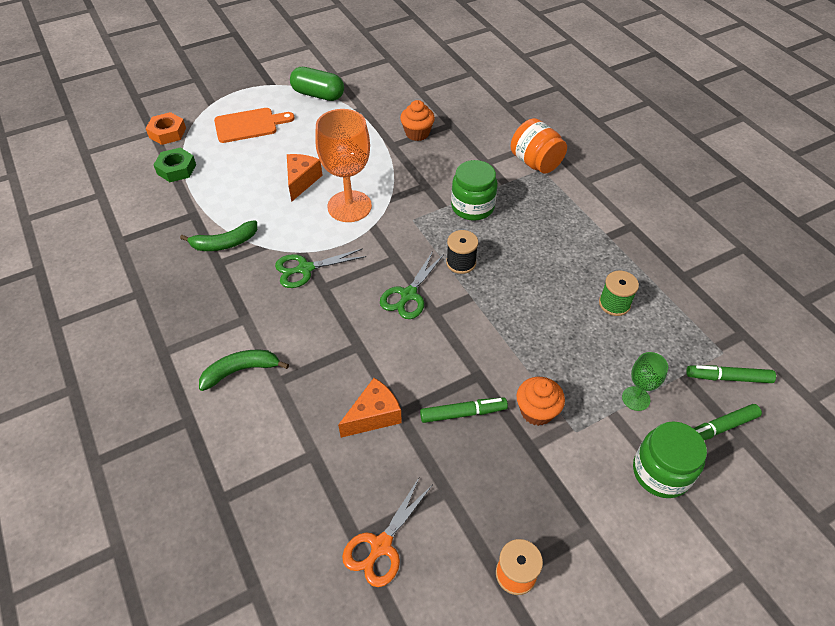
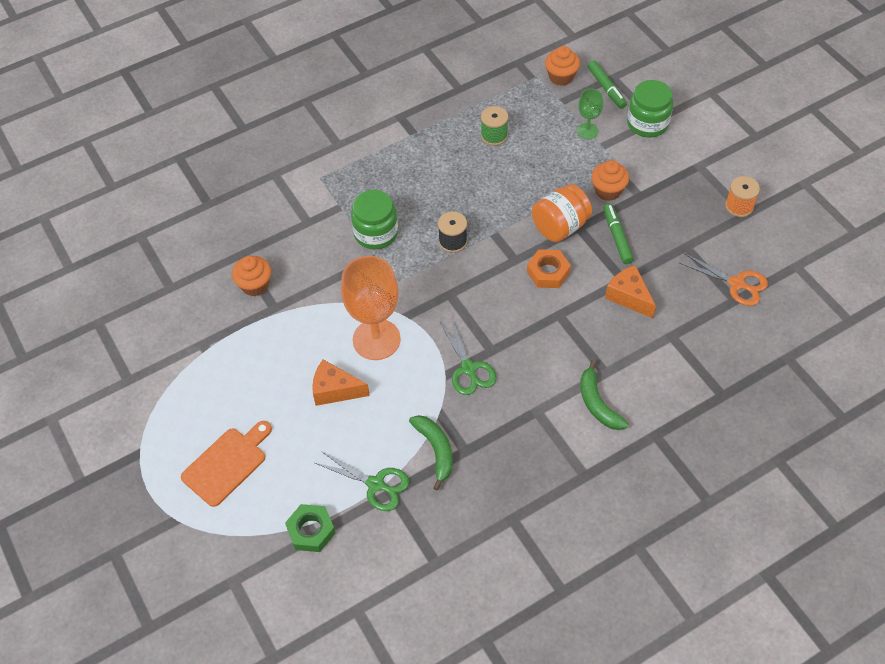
camera: 90 degrees left, 5 degrees up
orange nut [146,112,186,145] -> orange nut moved to [527,249,571,288]
orange cutting board [214,108,295,143] -> orange cutting board turned 60 degrees clockwise [181,421,272,507]
green capsule [290,67,344,101] -> none
green scissors [380,251,444,319] -> green scissors moved to [315,451,409,511]
orange jar [511,118,567,174] -> orange jar moved to [532,184,592,242]
green marker [686,365,776,383] -> orange cupcake [545,46,580,86]

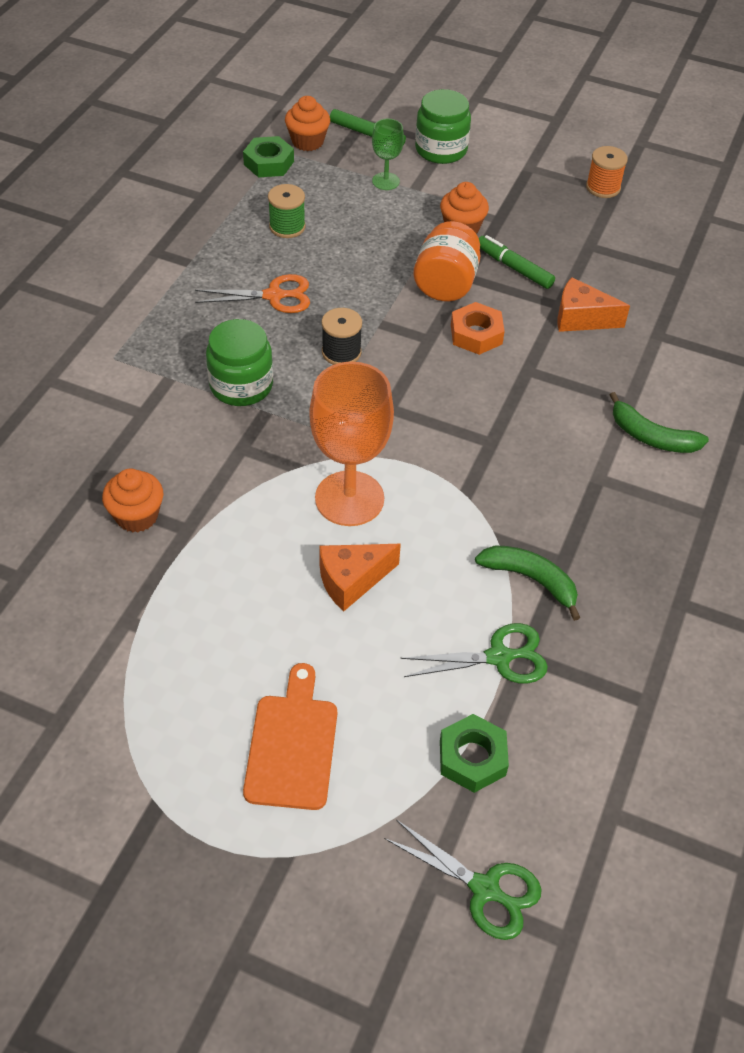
camera: 40 degrees left, 5 degrees down
green scissors [439,317,496,395] -> green scissors moved to [384,820,542,940]
orange scissors [679,253,768,306] -> orange scissors moved to [195,274,310,313]
none -> green nut [243,136,294,177]

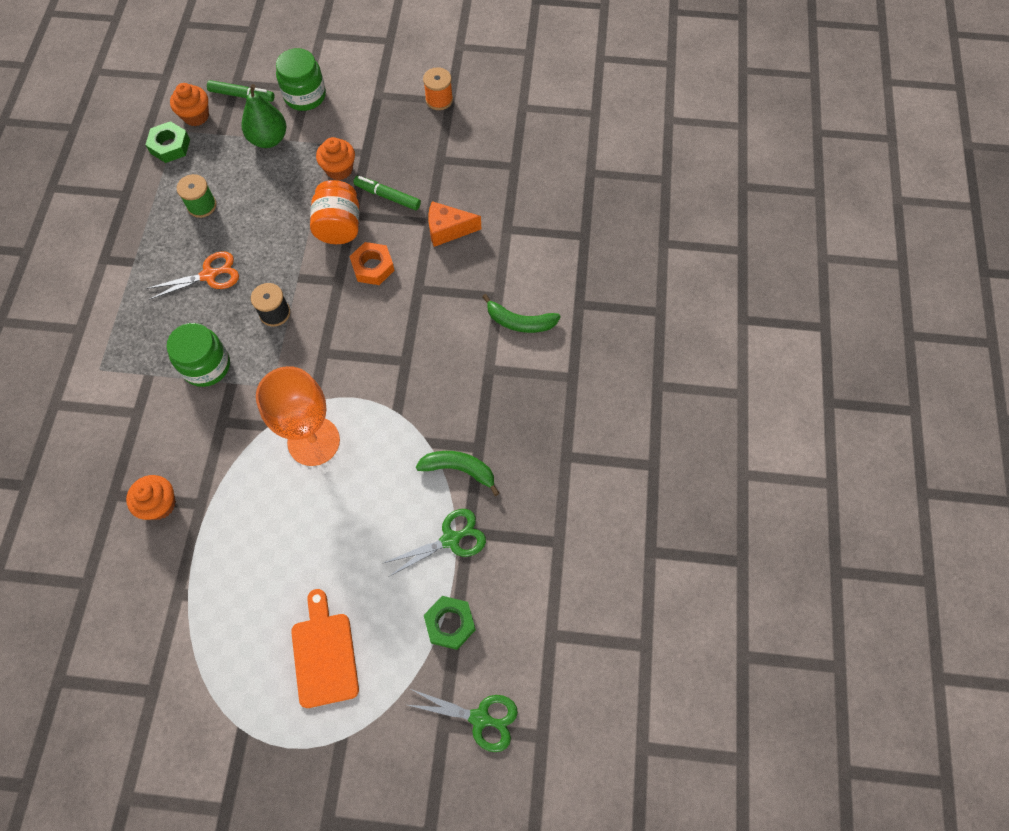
camera: 15 degrees left, 15 degrees up
orange cheese [319,544,401,611] -> none
green goblet [372,119,404,190] -> green pear [242,84,286,148]

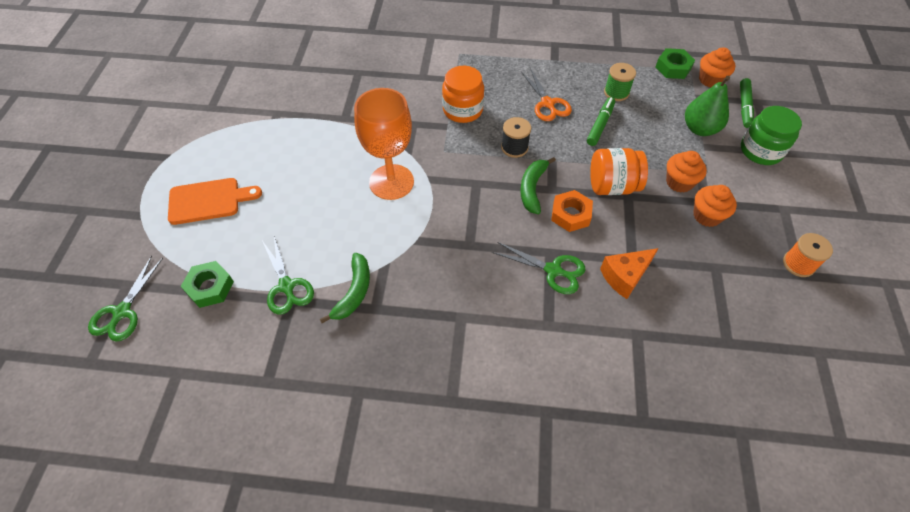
camera: 90 degrees right, 10 degrees down
orange cupcake [126,475,176,520] -> orange cupcake moved to [693,185,737,227]
green jar [167,323,230,387] -> orange jar [442,66,484,123]
green marker [353,176,421,210] -> green marker moved to [587,97,615,146]
orange cheese [428,201,481,247] -> orange cheese turned 120 degrees counterclockwise [600,248,658,299]
green banana [482,294,561,333] -> green banana moved to [520,157,556,214]
none -> green scissors [492,242,586,294]

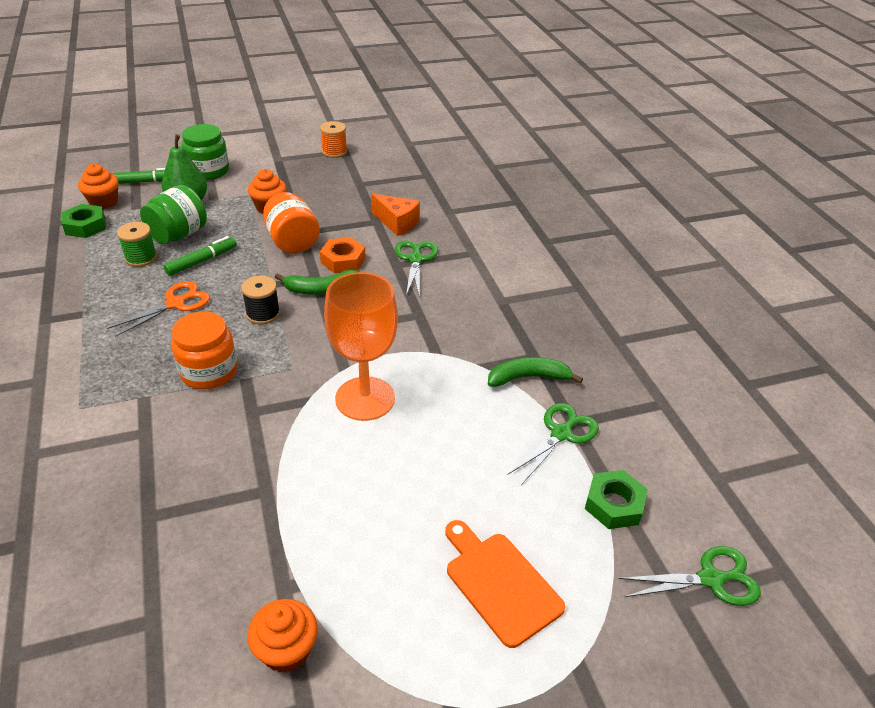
camera: 115 degrees left, 15 degrees down
green marker [587,97,615,146] -> green marker turned 135 degrees clockwise [164,236,237,276]
orange cupcake [693,185,737,227] -> orange cupcake moved to [247,599,318,673]
none -> green jar [140,185,207,244]

